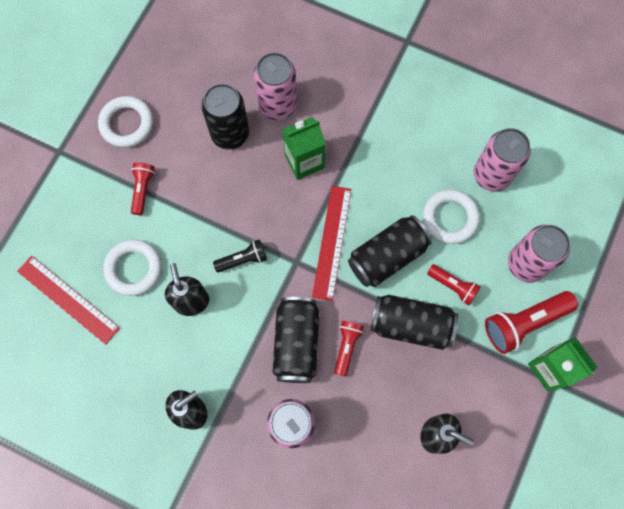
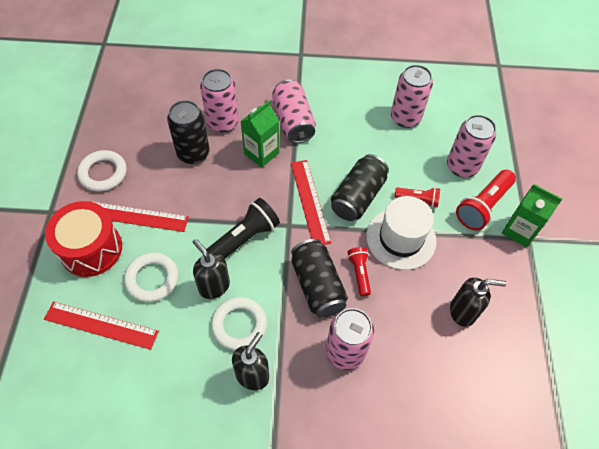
camera: 25 degrees left, 15 degrees down
red flashlight [131,163,155,215] -> red ruler [89,201,189,232]
black flashlight [213,239,267,273] -> black flashlight [206,198,280,259], size x1.71
black can [371,295,458,350] -> white hat [366,196,437,270]
white ring [423,189,480,244] -> white ring moved to [211,297,267,351]
none -> red drum [45,201,122,277]
none -> pink can [272,79,316,143]

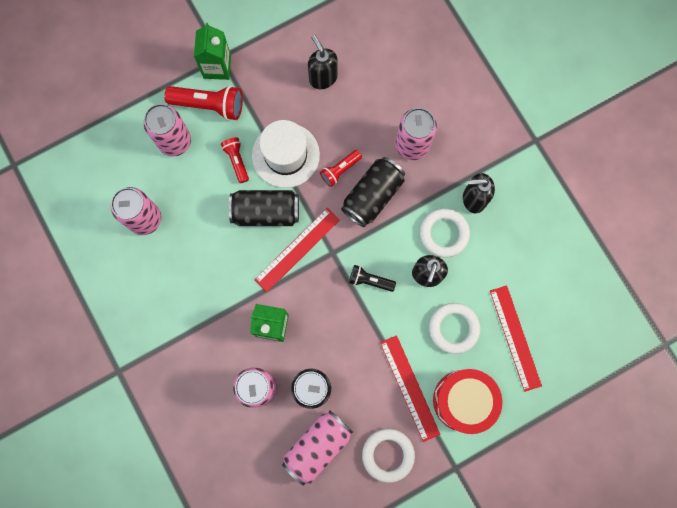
camera: 120 degrees left, 20 degrees up
black flashlight [206,198,280,259] -> black flashlight [349,265,396,292], size x0.59
pink can [272,79,316,143] -> pink can moved to [282,410,353,486]

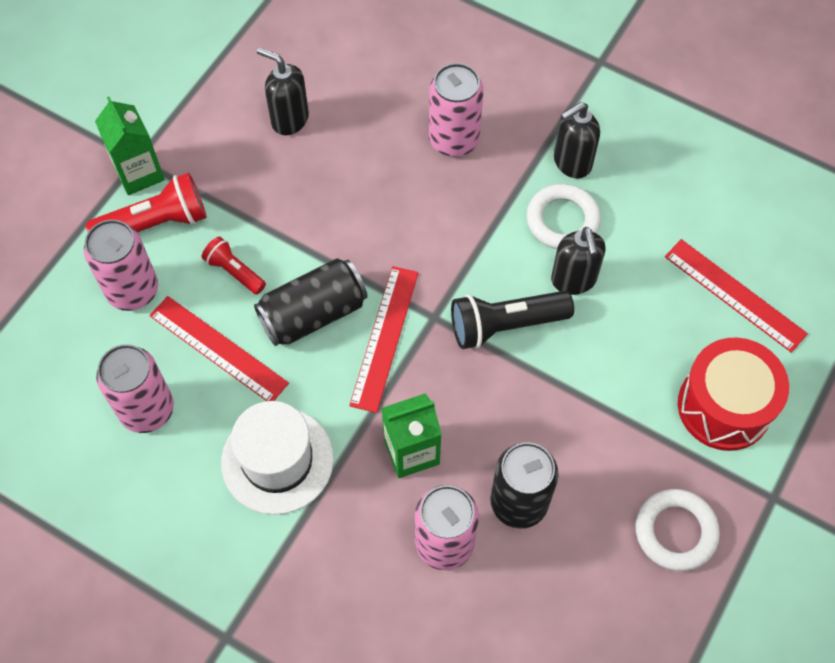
camera: 30 degrees left, 15 degrees down
white hat [252,120,320,188] -> white hat moved to [221,401,334,515]
pink can [282,410,353,486] -> none
red flashlight [320,150,362,187] -> none
black can [341,157,405,227] -> none
black flashlight [349,265,396,292] -> black flashlight [451,291,574,349], size x1.71
red ruler [380,335,440,442] -> red ruler moved to [149,296,289,401]
white ring [429,303,480,354] -> none

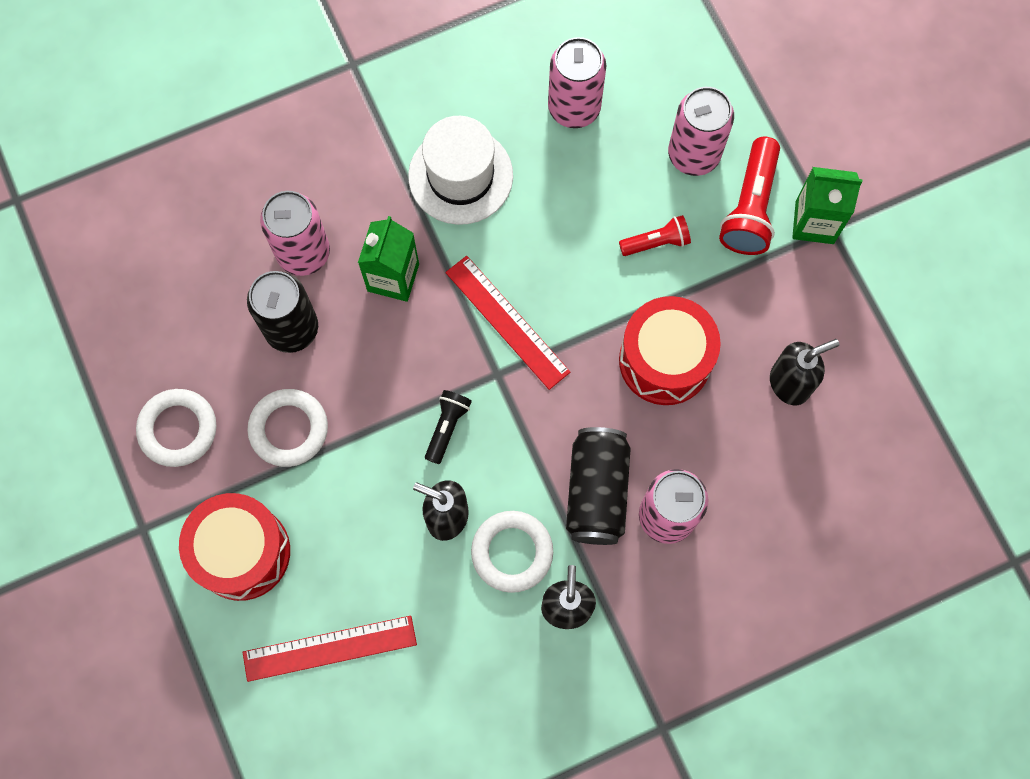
camera: 125 degrees right, 10 degrees up
red ruler [149,296,289,401] -> none
black can [254,258,368,346] -> black can moved to [566,427,631,545]
black flashlight [451,291,574,349] -> black flashlight [425,390,472,464], size x0.59
none -> white ring [247,389,328,467]
none -> red drum [619,296,721,405]

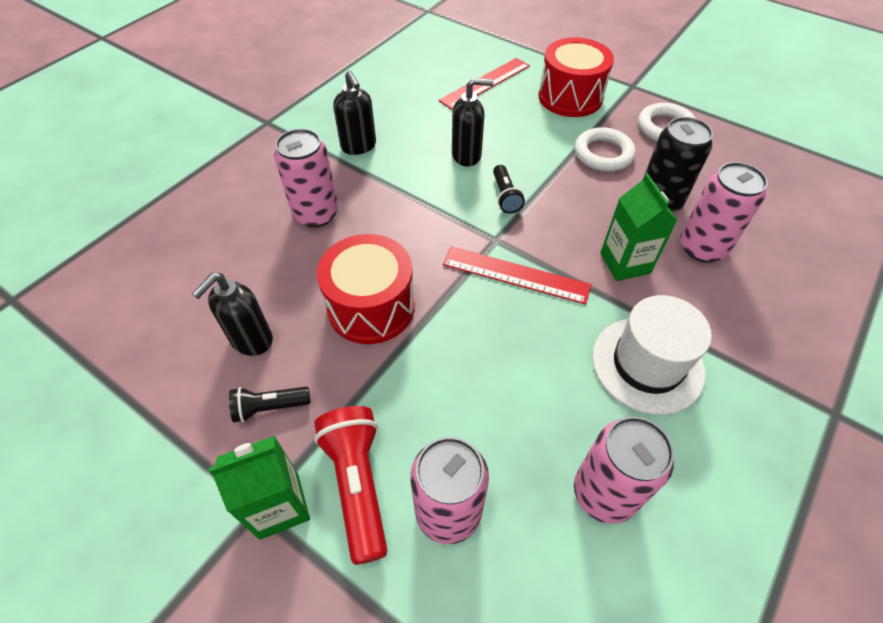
camera: 150 degrees right, 20 degrees down
white ring [471,511,553,593] -> none
black can [566,427,631,545] -> none
red flashlight [619,215,691,256] -> none
none -> black flashlight [229,386,311,422]

